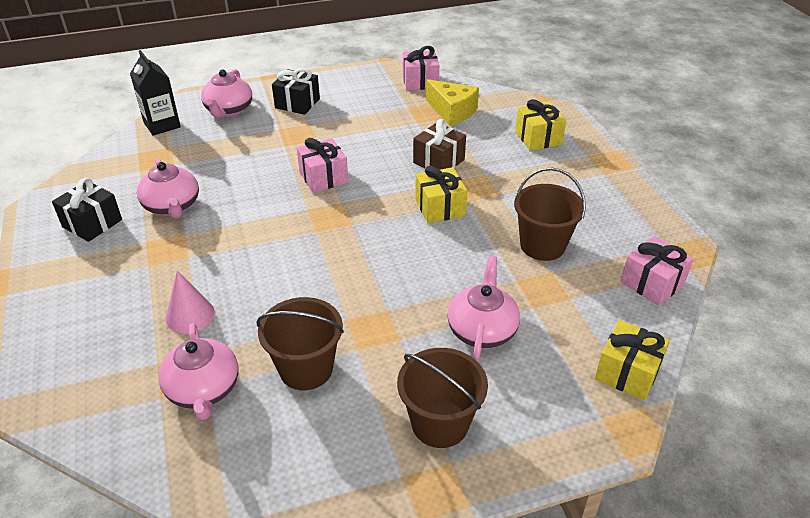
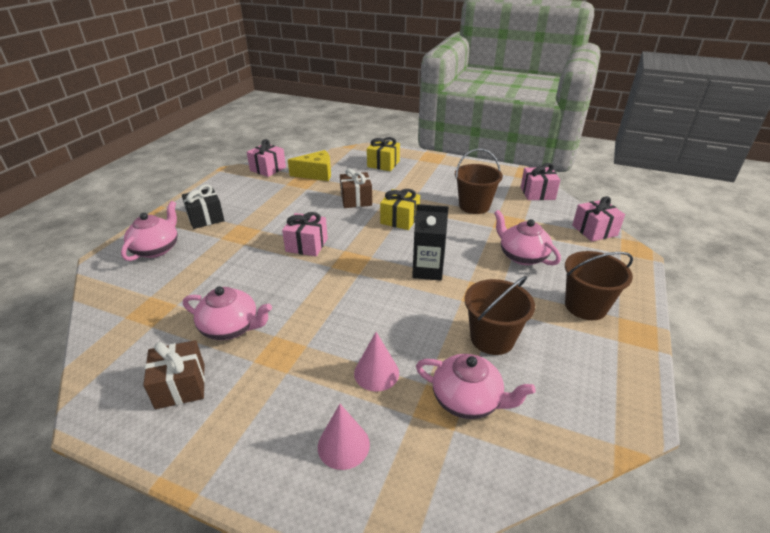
camera: 50 degrees left, 5 degrees down
black gift [52,178,122,242] -> brown gift [143,340,205,409]
black carton [130,50,181,136] -> black carton moved to [412,204,449,281]
pink teapot [201,69,252,118] -> pink teapot turned 120 degrees counterclockwise [121,201,178,261]
yellow gift [595,320,670,400] -> pink gift [572,196,625,242]
none -> pink cone [318,404,370,470]

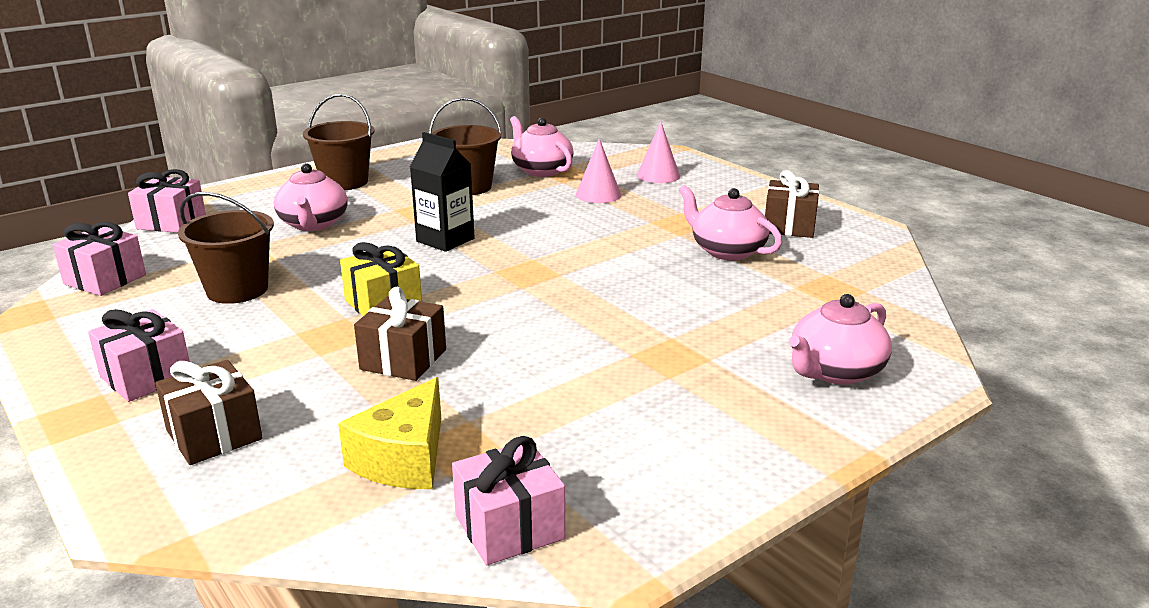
camera: 150 degrees left, 10 degrees down
black gift [182,184,225,229] -> none
pink gift [282,212,328,256] -> pink gift moved to [88,309,190,402]
yellow cheese [288,150,331,181] -> yellow cheese turned 90 degrees counterclockwise [338,377,441,489]
yellow gift [367,137,400,171] -> brown gift [155,360,263,465]

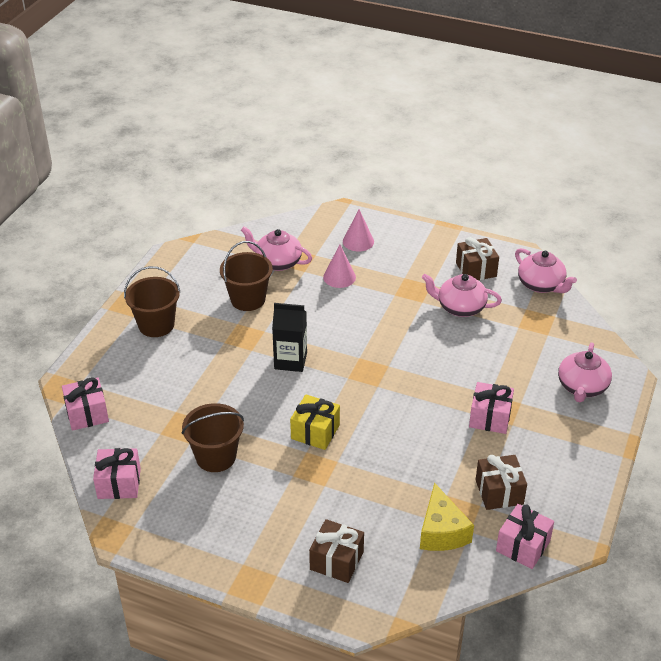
camera: 30 degrees left, 15 degrees up
pink gift [88,309,190,402] -> pink gift moved to [469,382,514,434]
pink teapot [274,163,348,231] -> pink teapot moved to [515,248,577,293]
brown gift [354,287,446,381] -> brown gift moved to [476,455,527,510]

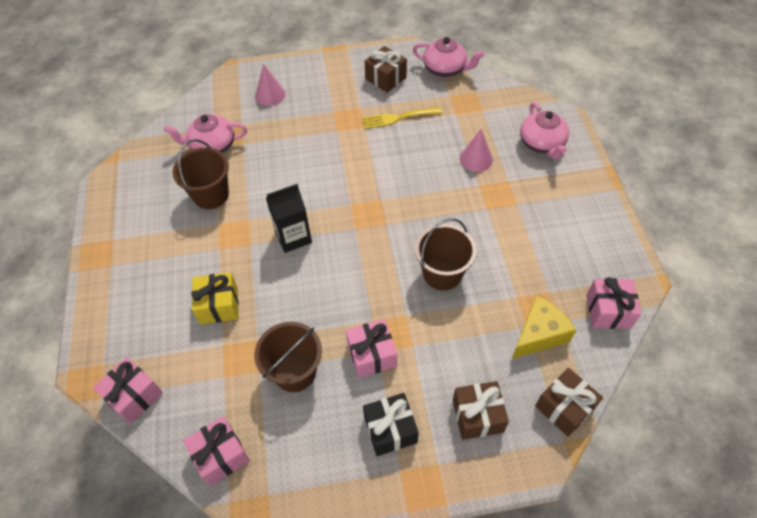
camera: 30 degrees left, 15 degrees up
brown bucket [124,266,180,337] -> brown bucket moved to [415,218,477,291]
yellow gift [290,395,340,450] -> yellow gift moved to [191,272,239,325]
pink cone [323,244,356,288] -> pink cone moved to [460,129,493,172]
yellow cheese [420,483,474,551] -> yellow cheese turned 90 degrees counterclockwise [512,296,576,359]
pink teapot [422,274,502,317] -> yellow fork [362,107,442,129]
pink gift [469,382,514,434] -> pink gift moved to [346,319,397,378]
brown gift [476,455,527,510] -> brown gift moved to [535,368,603,437]
none -> black gift [363,393,419,456]

